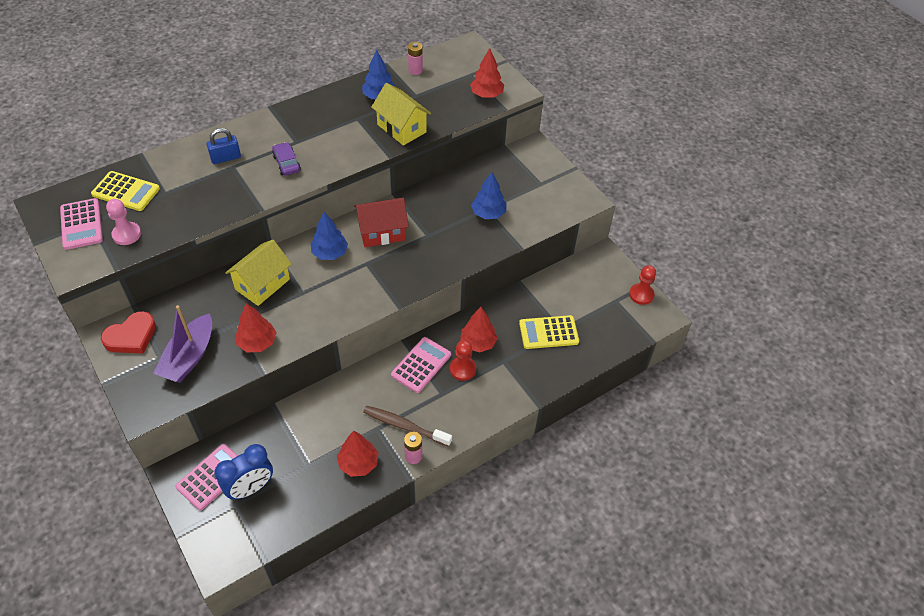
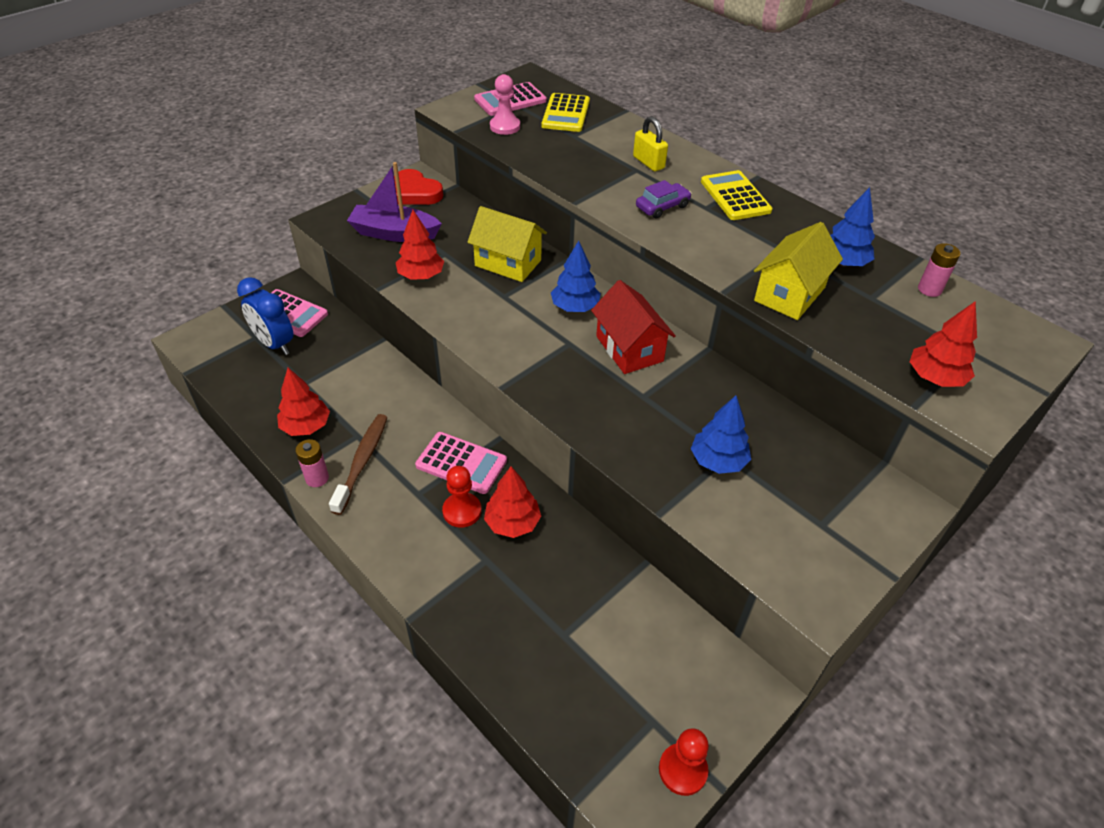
camera: 80 degrees right, 5 degrees down
blue padlock [206,128,241,164] -> yellow padlock [633,116,668,172]
yellow calculator [519,315,579,349] -> yellow calculator moved to [701,170,773,220]

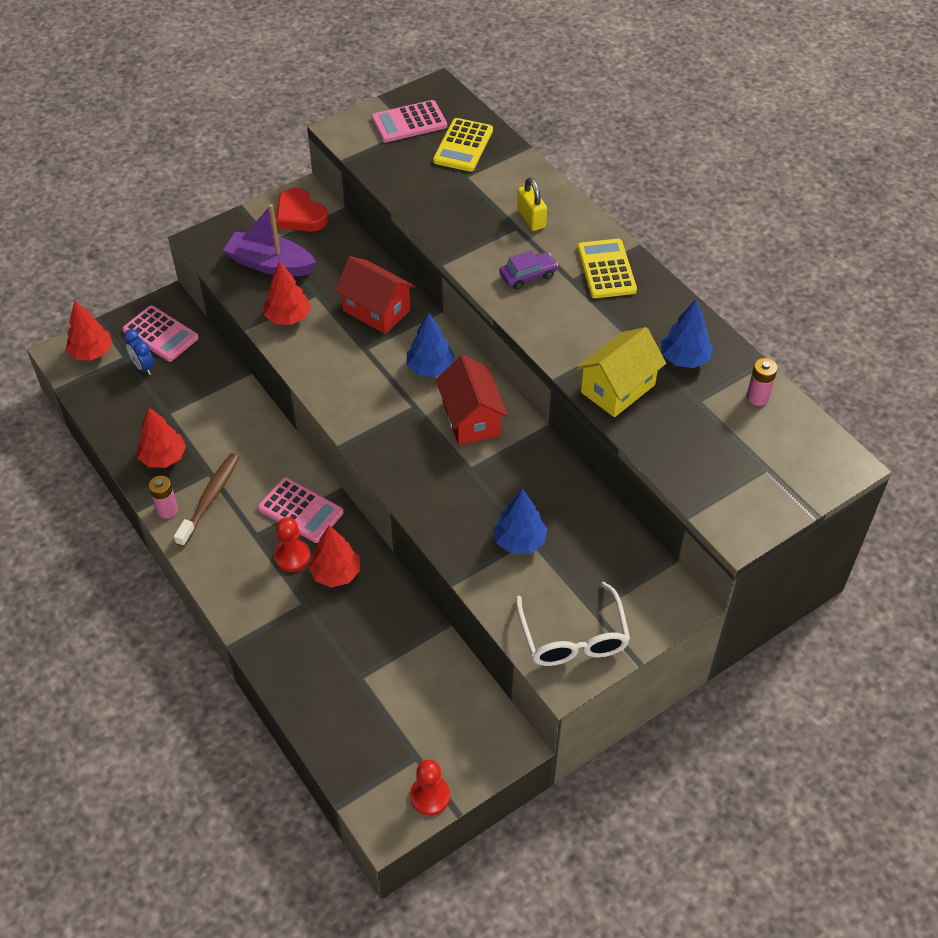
camera: 10 degrees right, 5 degrees up
blue clock [237,277,293,355] -> blue clock [124,329,154,375], size x0.61
yellow house [467,206,547,282] -> red house [334,256,415,334]
pink pawn [490,74,520,135] -> none
red tree [910,301,977,387] -> red tree moved to [66,301,113,361]
none -> white glasses [516,582,630,666]

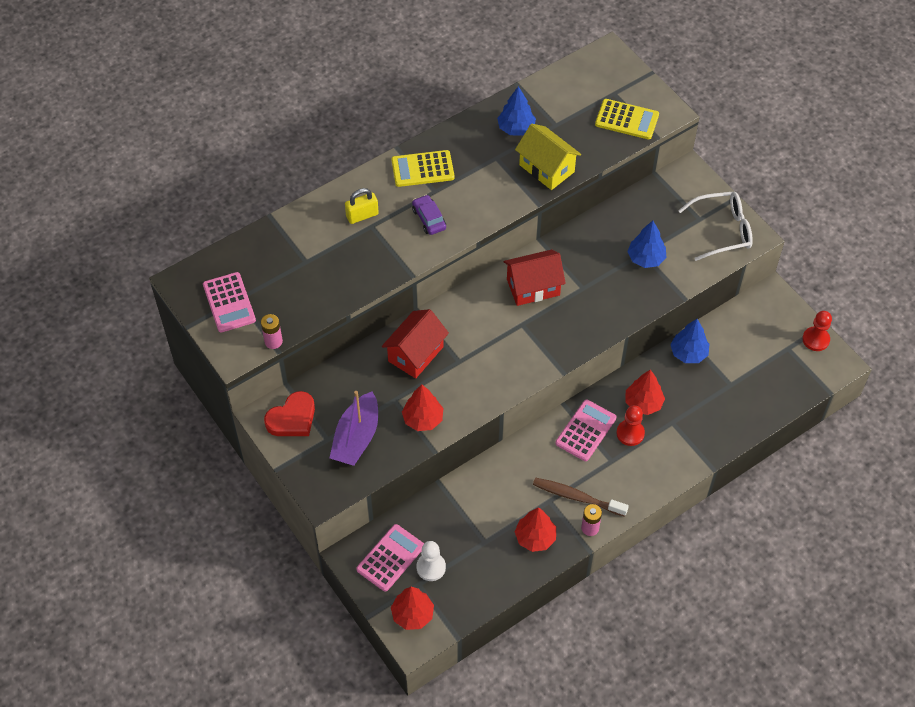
camera: 90 degrees left, 5 degrees up
blue clock [124,329,154,375] -> white pawn [416,541,446,581]
blue tree [407,313,455,377] -> blue tree moved to [670,319,709,363]
yellow calculator [433,118,493,172] -> yellow calculator moved to [595,99,659,139]
pink battery [747,358,778,406] -> pink battery moved to [261,314,283,349]

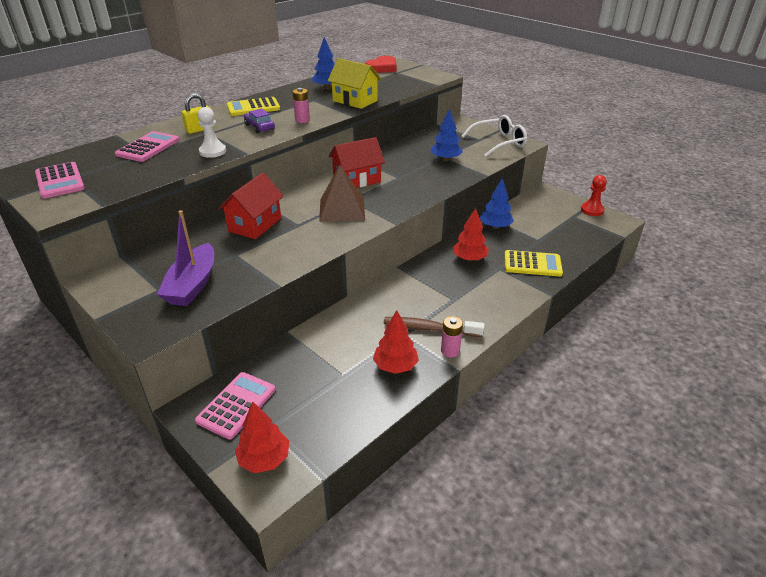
camera: 10 degrees left, 20 degrees down
pink battery [261,314,283,349] -> pink battery moved to [293,88,310,123]
red heart [264,391,315,436] -> red heart moved to [365,56,397,73]
red tree [402,385,443,431] -> none
white pawn [416,541,446,581] -> white pawn moved to [198,107,226,158]
pink calculator [556,399,616,461] -> pink calculator moved to [115,131,179,162]
yellow calculator [595,99,659,139] -> yellow calculator moved to [504,250,563,276]
red pawn [616,405,645,446] -> none
none -> brown pyramid [319,165,365,222]

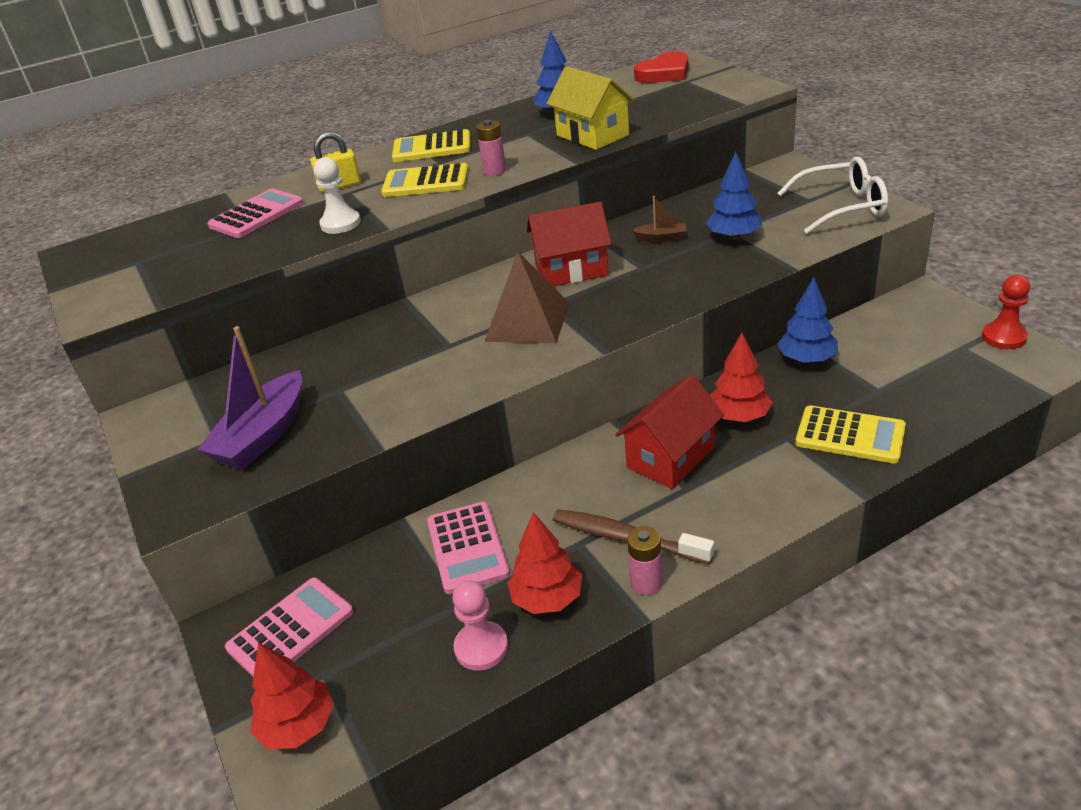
camera: 20 degrees right, 0 degrees up
pink calculator [35,162,85,199] -> pink calculator moved to [427,502,510,594]
red house [218,173,284,239] -> red house moved to [615,374,724,489]
purple car [244,109,275,133] -> yellow calculator [381,163,468,197]
none -> pink pawn [452,580,508,671]
none -> brown boat [632,196,686,242]

